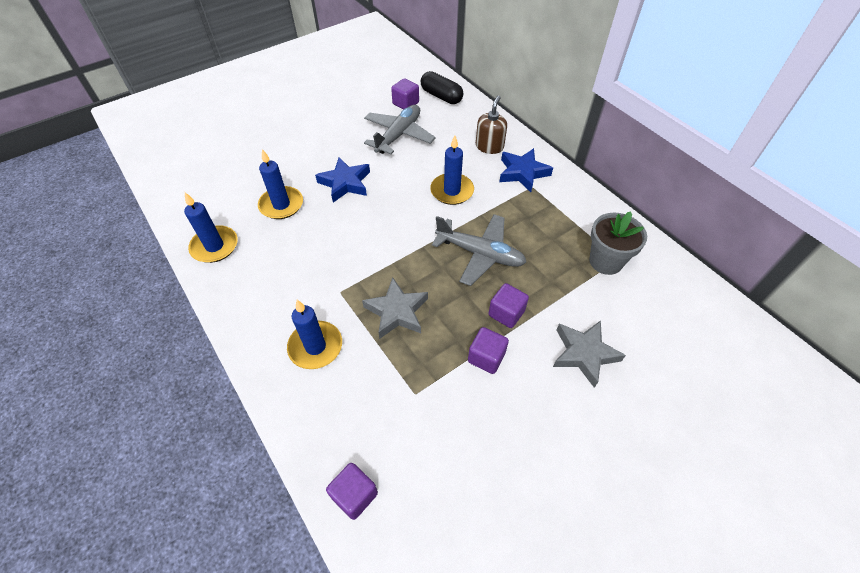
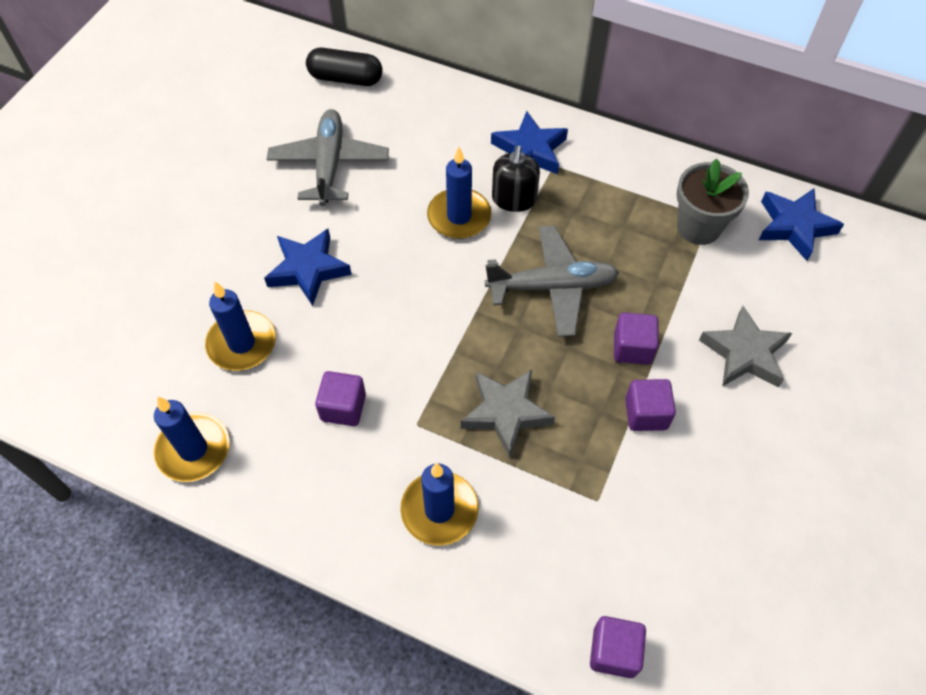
camera: 30 degrees left, 5 degrees up
purple cube [391,78,419,110] -> purple cube moved to [315,371,366,426]
brown soap dispenser [476,96,507,154] -> none
none -> black soap dispenser [492,145,540,212]
none -> blue star [759,189,844,261]

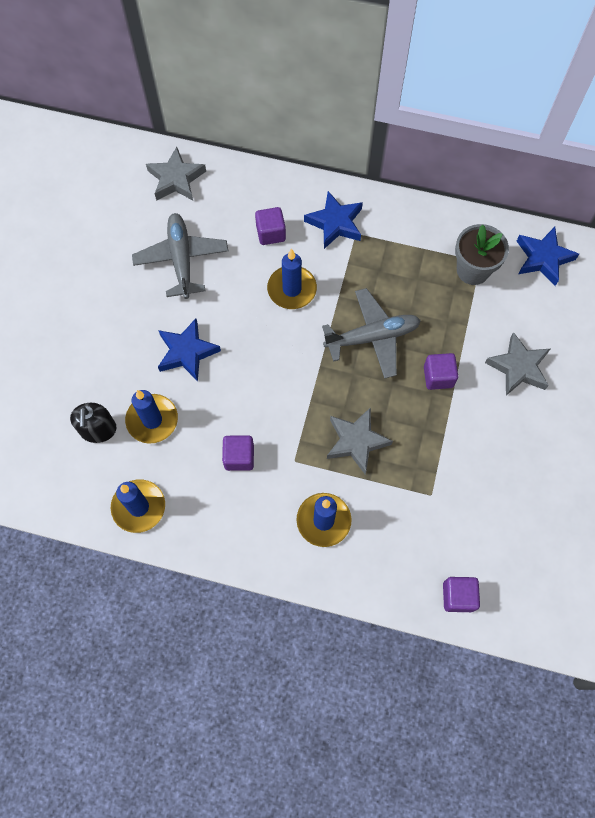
camera: 10 degrees left, 10 degrees up
black capsule [306,48,383,86] -> grey star [146,147,206,201]
black soap dispenser [492,145,540,212] -> black soap dispenser moved to [70,403,117,443]
purple cube [625,379,676,431] -> purple cube moved to [255,207,286,245]

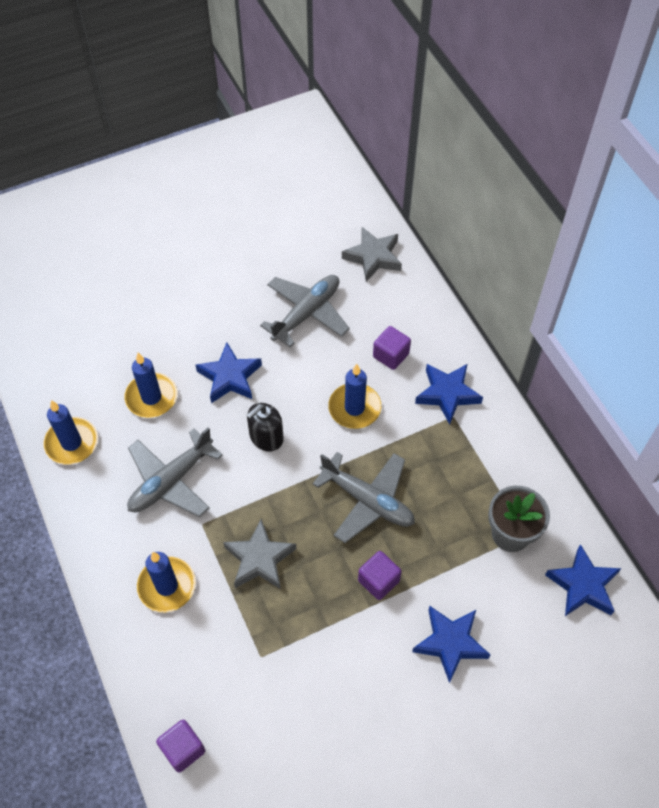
camera: 50 degrees right, 10 degrees down
black soap dispenser [70,403,117,443] -> black soap dispenser moved to [246,403,284,452]
purple cube [222,435,254,471] -> grey plane [127,428,223,517]
grey star [485,332,550,395] -> blue star [412,606,490,683]

